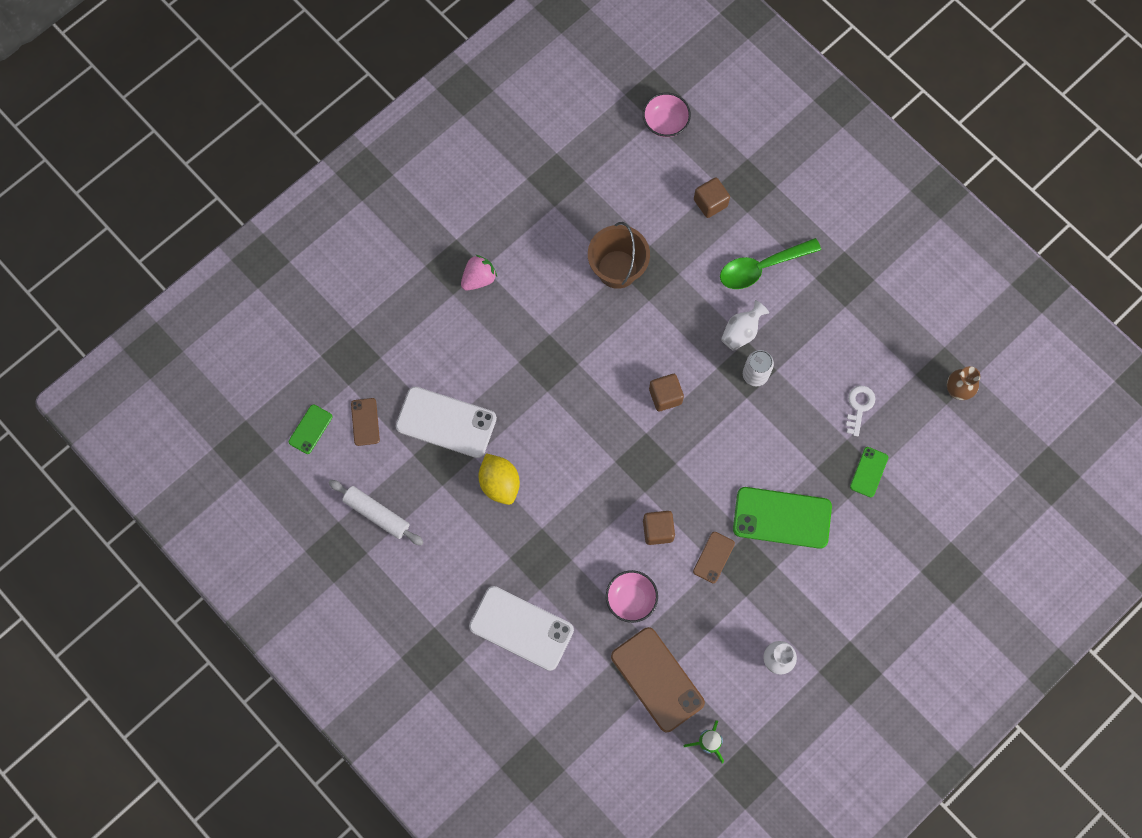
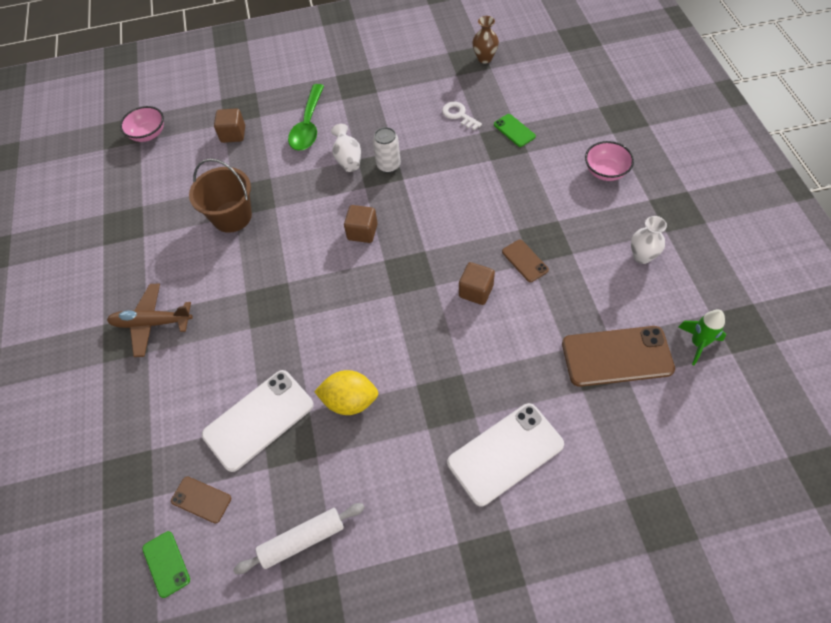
camera: 55 degrees left, 15 degrees down
pink strawberry [461,255,497,290] -> brown plane [107,283,193,357]
pink bowl [606,570,658,623] -> pink bowl moved to [585,141,634,181]
green phone [733,487,832,549] -> none

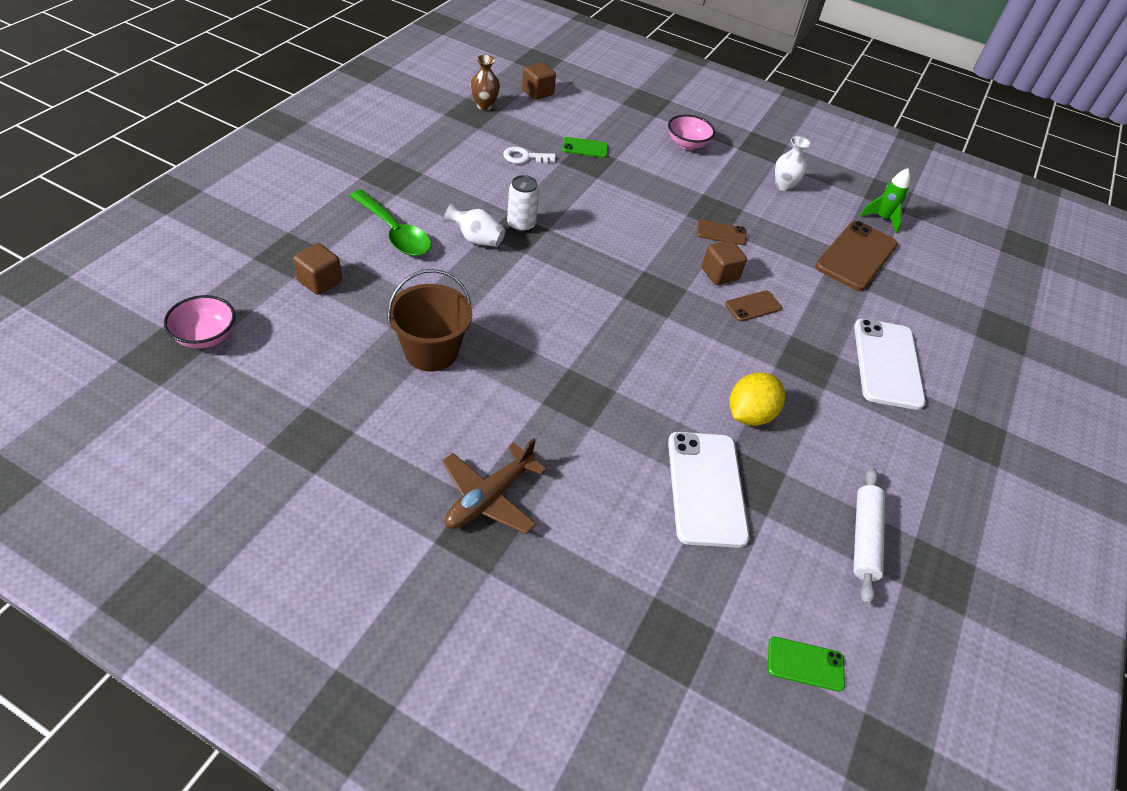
camera: 60 degrees left, 10 degrees down
brown phone [171,476,231,524] -> brown phone moved to [725,290,782,322]
brown cube [344,205,378,243] -> brown cube moved to [522,62,556,100]

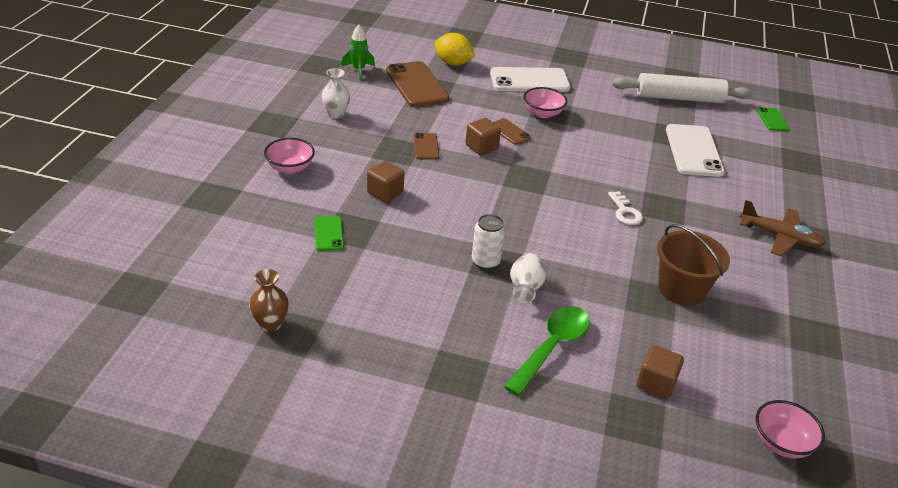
camera: 100 degrees left, 10 degrees down
white key [503,147,556,164] -> white key moved to [608,191,643,225]
brown cube [522,62,556,100] -> brown cube moved to [367,161,404,203]
white phone [668,432,750,548] -> white phone turned 75 degrees counterclockwise [666,124,725,177]
yellow lemon [730,372,785,426] -> yellow lemon moved to [435,33,475,66]
brown phone [815,221,898,291] -> brown phone turned 45 degrees clockwise [386,61,449,107]
white rolling pin [853,467,885,605] -> white rolling pin [612,73,753,103], size x1.51
none -> pink bowl [523,87,567,118]

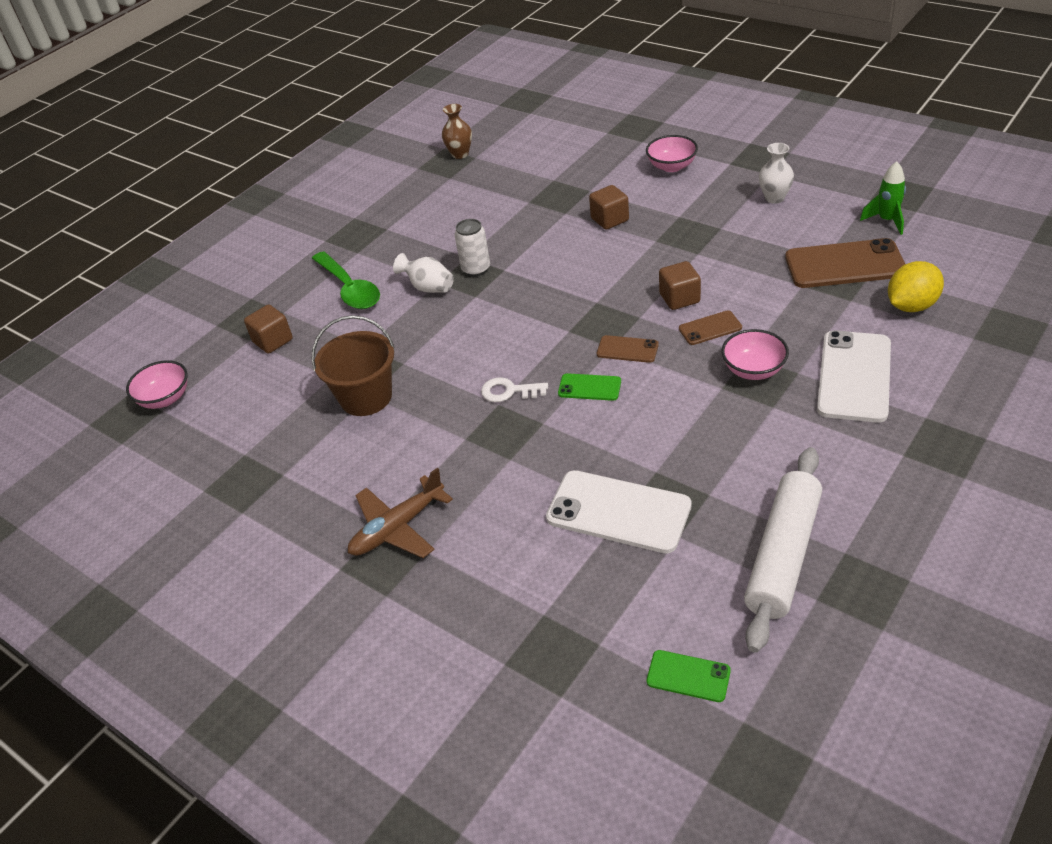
camera: 120 degrees right, 5 degrees up
green phone [315,216,344,251] -> green phone moved to [558,373,621,401]
brown phone [414,133,439,160] -> brown phone moved to [597,335,659,363]

